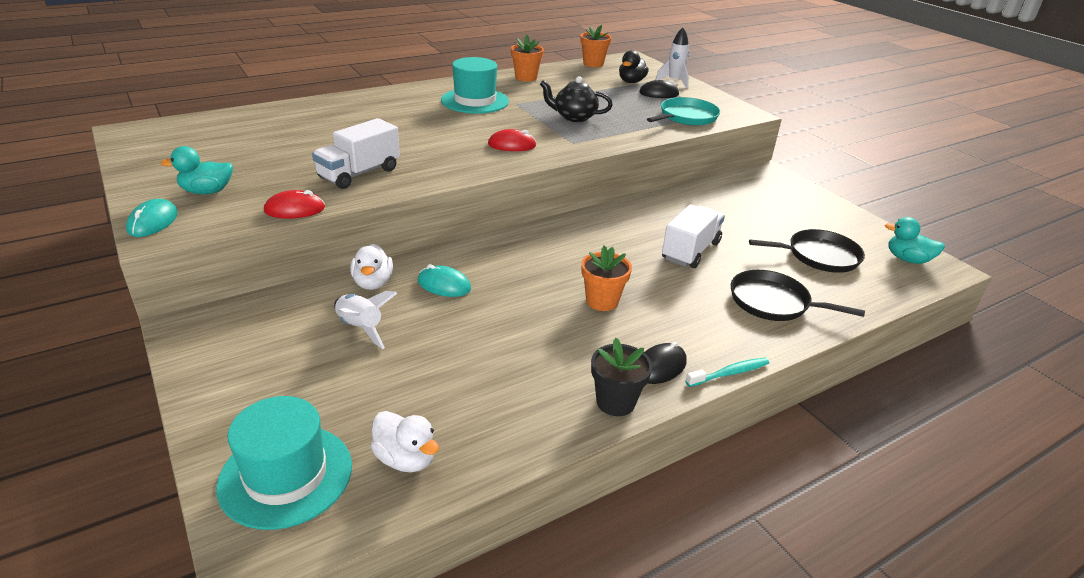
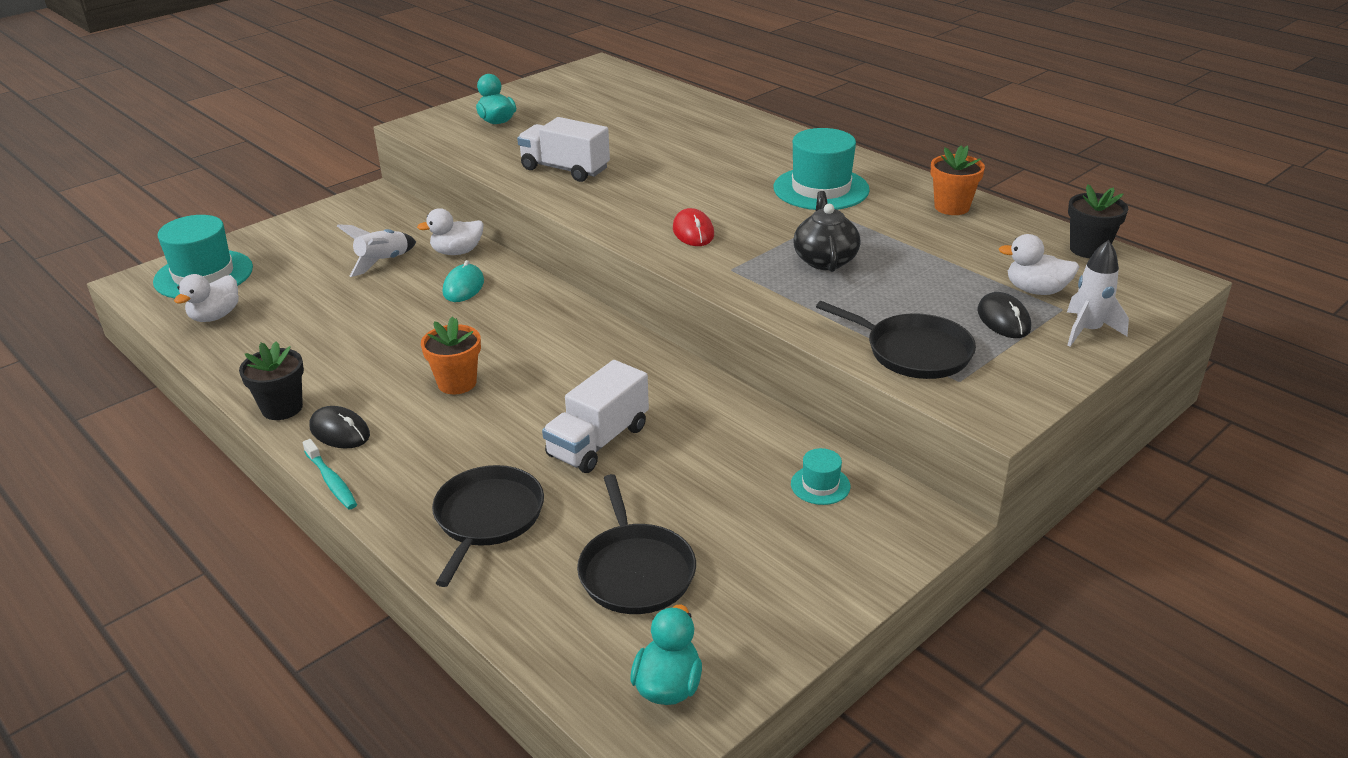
camera: 80 degrees right, 0 degrees up
turquoise mouse [126,199,178,237] -> none
red mouse [264,190,325,219] -> none
orange flower pot [580,24,612,67] -> black flower pot [1068,184,1128,258]
black duck [619,50,649,83] -> white duck [999,234,1079,295]
turquoise pan [647,97,720,126] -> black pan [816,301,976,379]
white truck [662,204,725,268] -> white truck turned 105 degrees clockwise [542,360,649,473]
none -> turquoise hat [791,448,850,505]

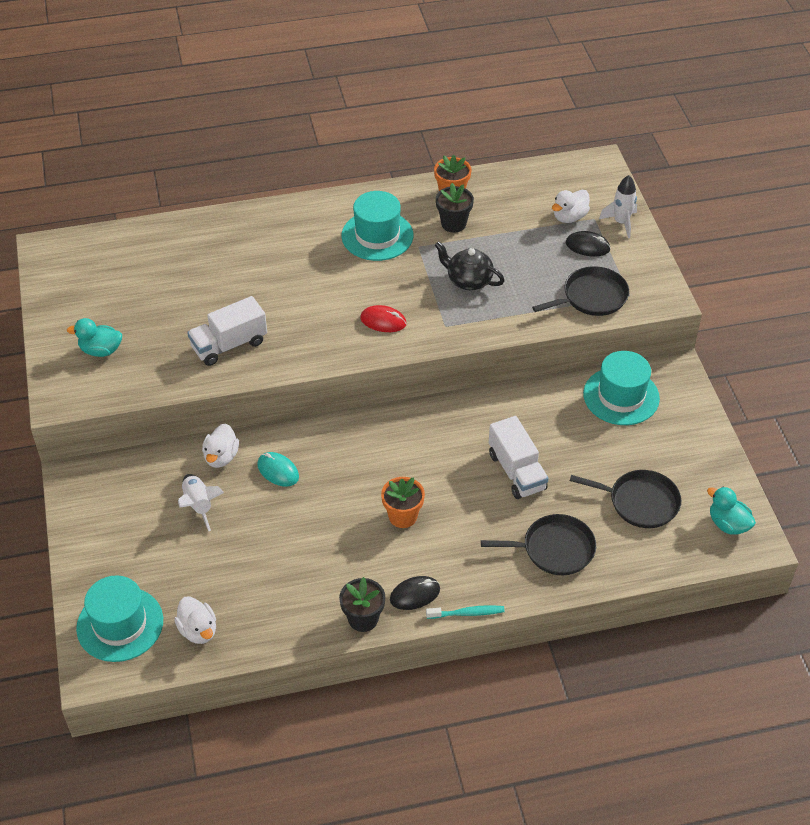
camera: 60 degrees left, 15 degrees up
black pan [432,465,544,587] -> black pan turned 135 degrees clockwise [481,514,596,575]
turquoise hat [791,448,850,505] -> turquoise hat [583,351,660,425], size x2.11
black flower pot [1068,184,1128,258] -> black flower pot moved to [436,183,474,233]

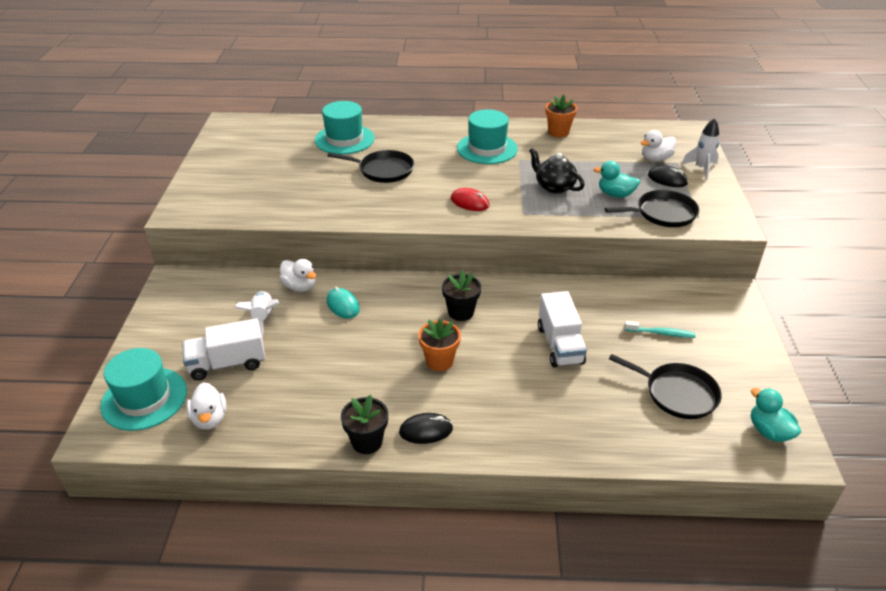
camera: 15 degrees right, 10 degrees down
turquoise duck [67,318,122,357] -> turquoise duck moved to [594,161,640,198]
white truck [187,296,267,366] -> white truck moved to [182,318,265,381]
white duck [202,423,239,468] -> white duck turned 75 degrees counterclockwise [280,259,317,292]
turquoise toothbrush [426,605,505,619] -> turquoise toothbrush moved to [625,321,696,338]
black flower pot [436,183,474,233] -> black flower pot moved to [442,270,481,321]
black pan [481,514,596,575] -> black pan moved to [327,150,414,183]
turquoise hat [583,351,660,425] -> turquoise hat moved to [315,101,375,154]

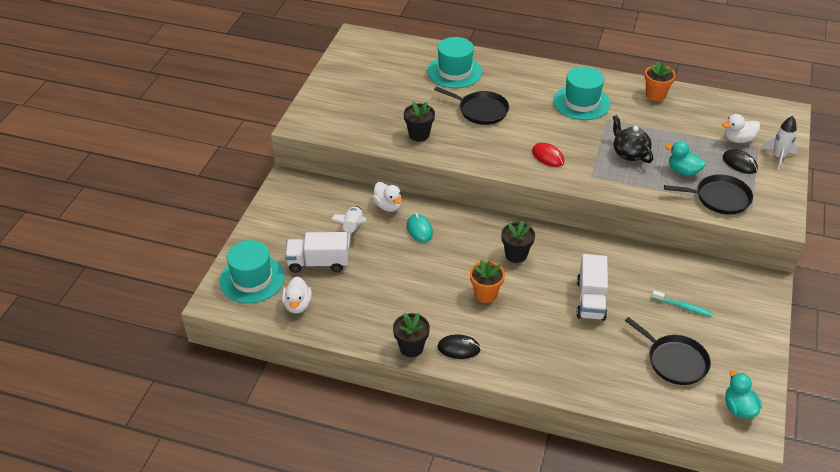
camera: 15 degrees right, 5 degrees up
none -> black flower pot [404,101,435,141]

